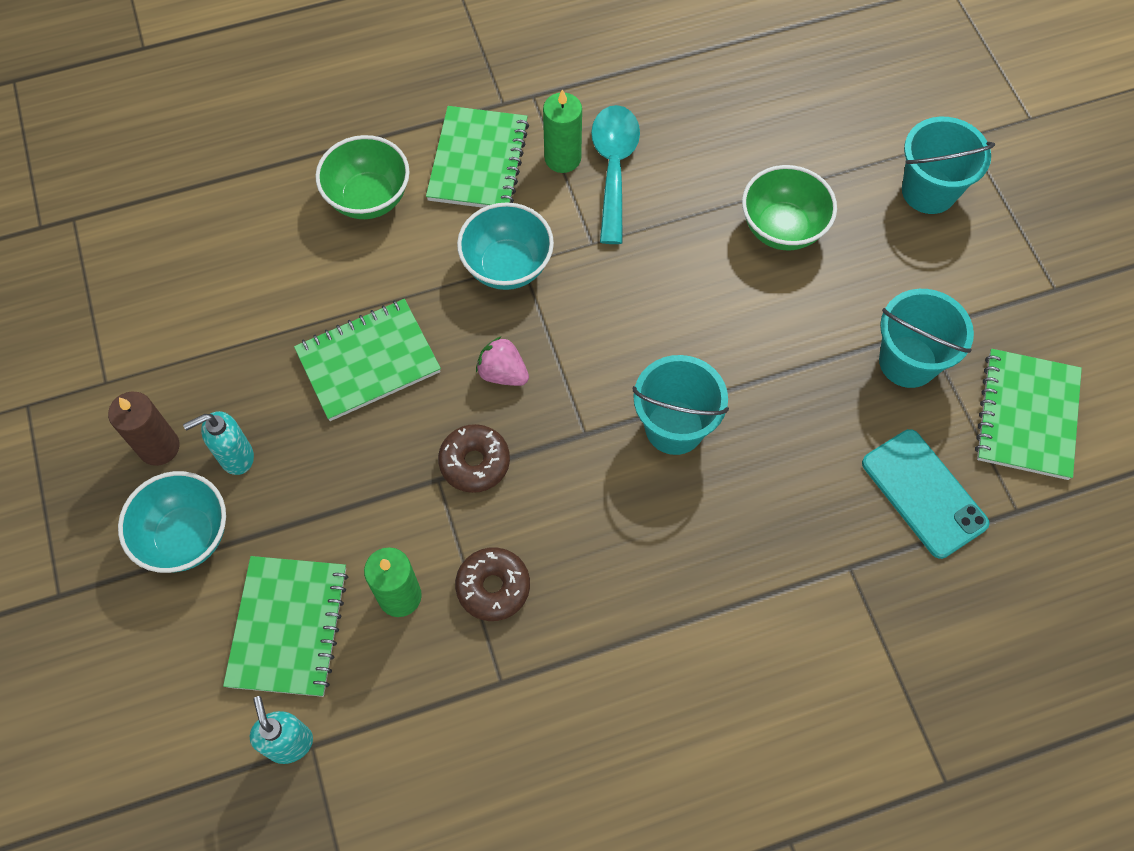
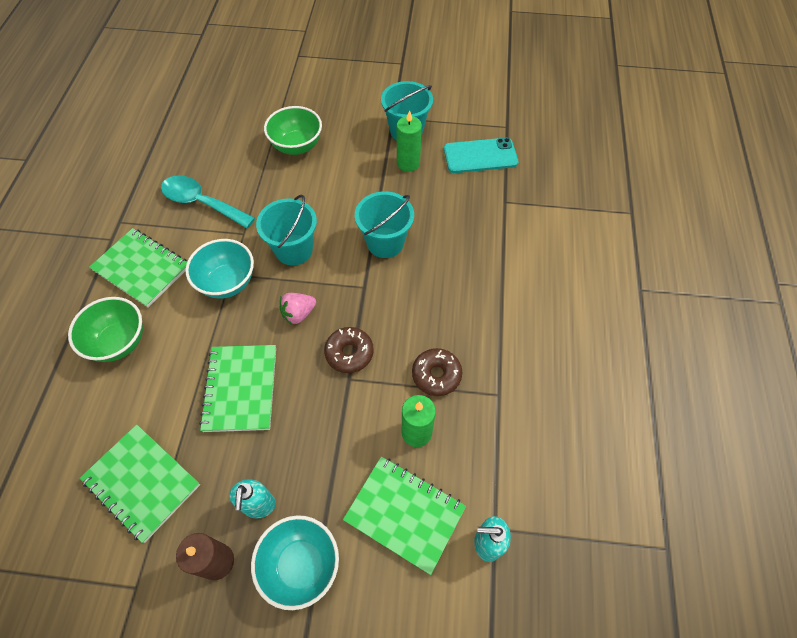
camera: 65 degrees left, 5 degrees down
green candle [543,89,582,173] -> green candle moved to [397,110,422,172]
turquoise bucket [902,117,995,214] -> turquoise bucket moved to [256,195,317,266]
green notebook [975,349,1082,480] -> green notebook moved to [80,424,200,543]

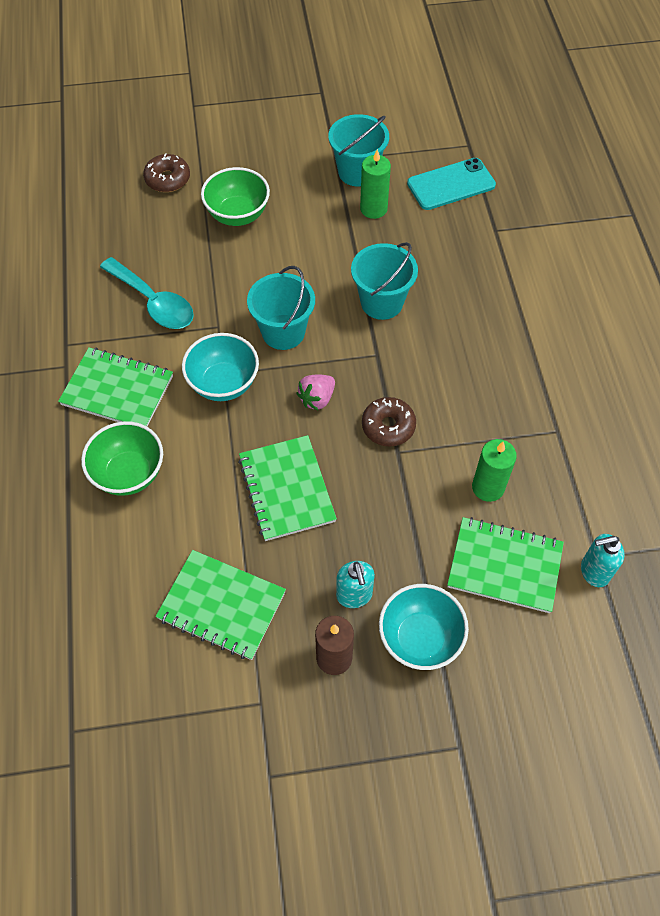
camera: 15 degrees left, 0 degrees up
turquoise spoon [161,175,255,228] -> turquoise spoon turned 150 degrees counterclockwise [100,257,194,329]
brown donut [412,348,462,396] -> brown donut moved to [143,153,190,192]

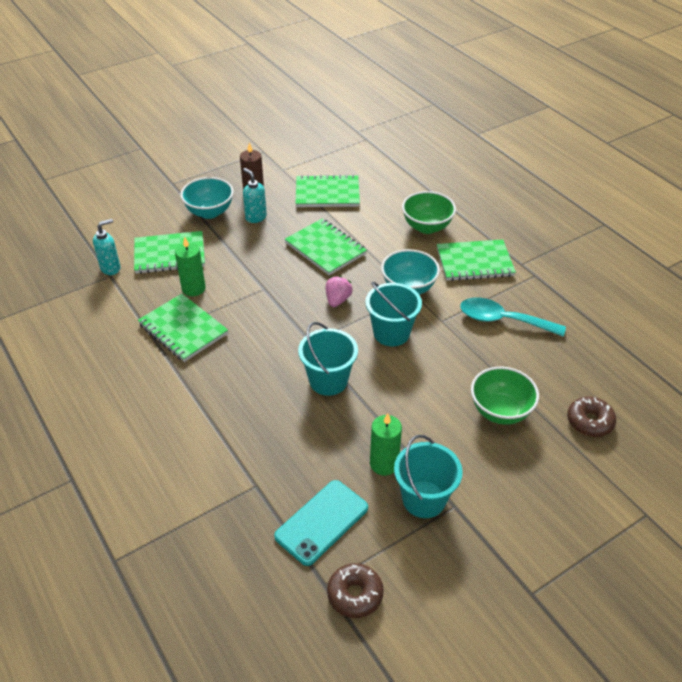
camera: 155 degrees right, 15 degrees down
brown donut [362,397,416,447] -> brown donut moved to [327,563,384,618]
none -> green notebook [138,294,228,362]

